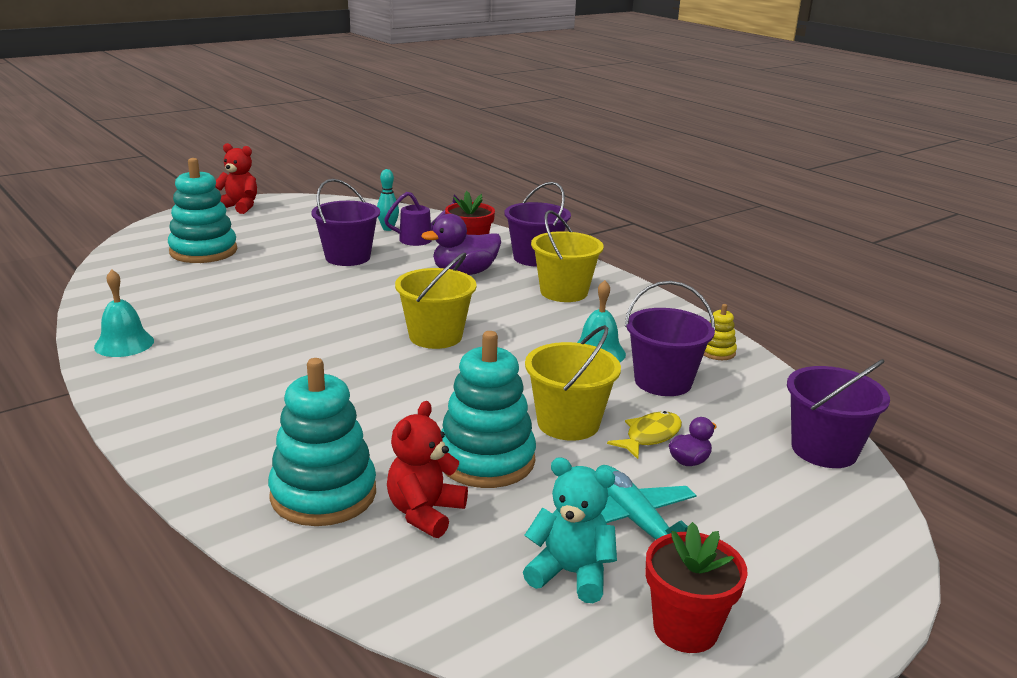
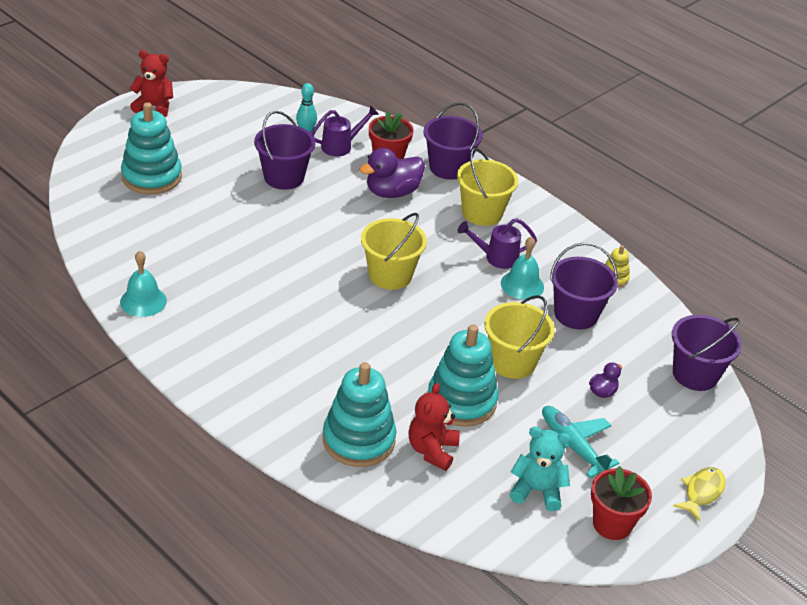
camera: 10 degrees left, 15 degrees up
yellow fish [607,411,682,459] -> yellow fish moved to [673,467,726,521]
none -> purple watering can [457,218,537,269]

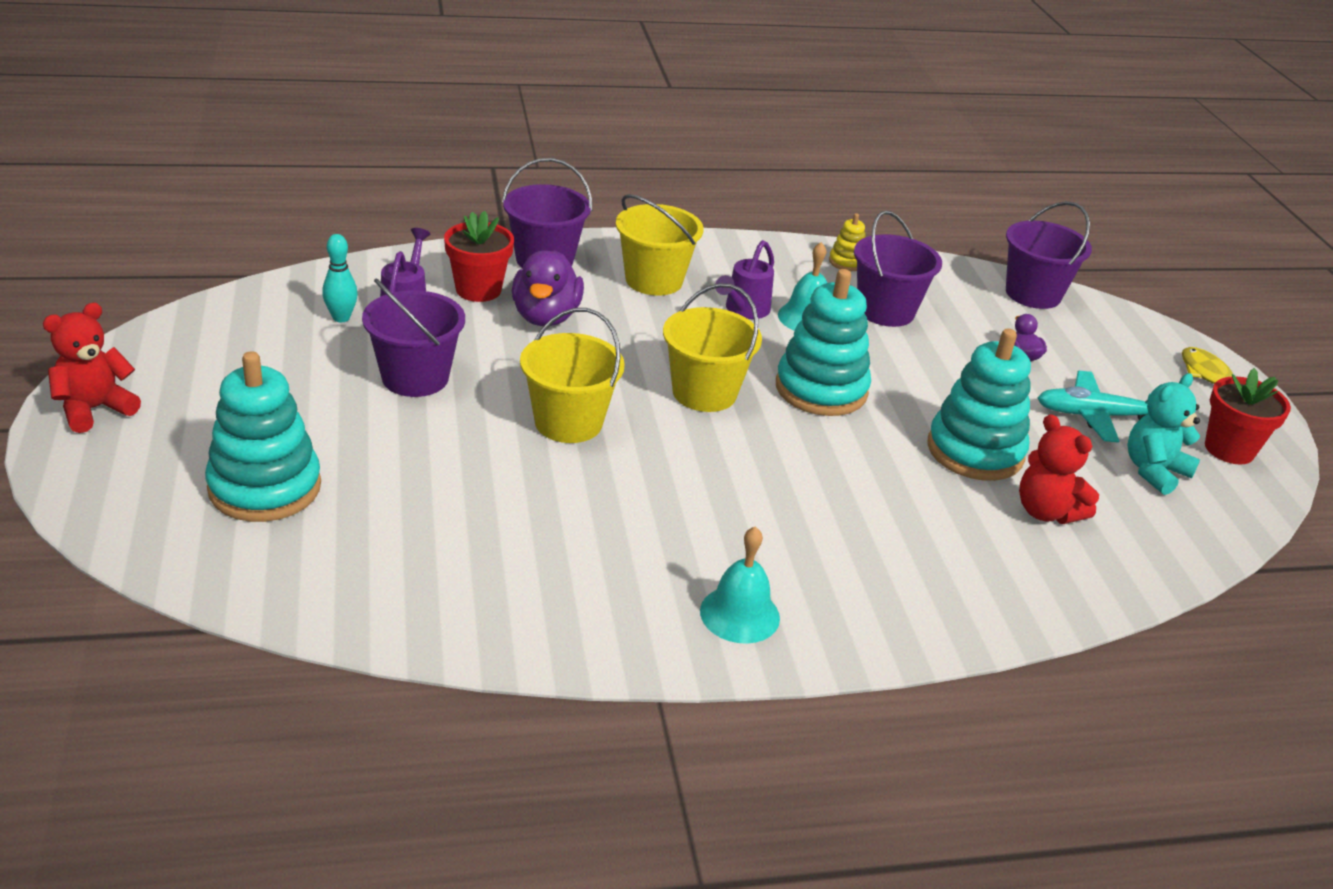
camera: 55 degrees left, 5 degrees down
turquoise bell [120,251,167,317] -> turquoise bell moved to [700,526,780,644]
turquoise stacking toy [323,362,396,467] -> turquoise stacking toy moved to [776,269,871,416]
yellow bucket [484,295,555,379] -> yellow bucket moved to [520,308,625,443]

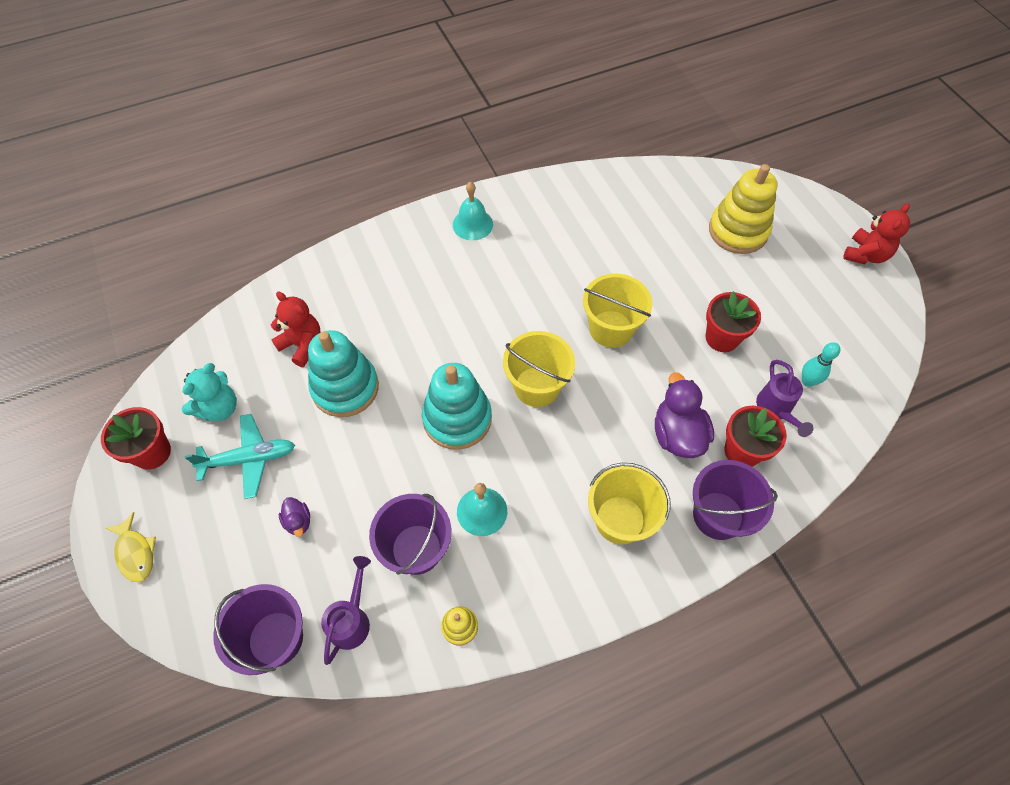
camera: 170 degrees right, 25 degrees up
turquoise stacking toy [205,351,321,522] -> yellow stacking toy [709,164,777,254]
purple bucket [362,278,465,397] -> red flower pot [706,291,761,352]
purple watering can [715,240,774,319] -> purple watering can moved to [321,556,371,665]

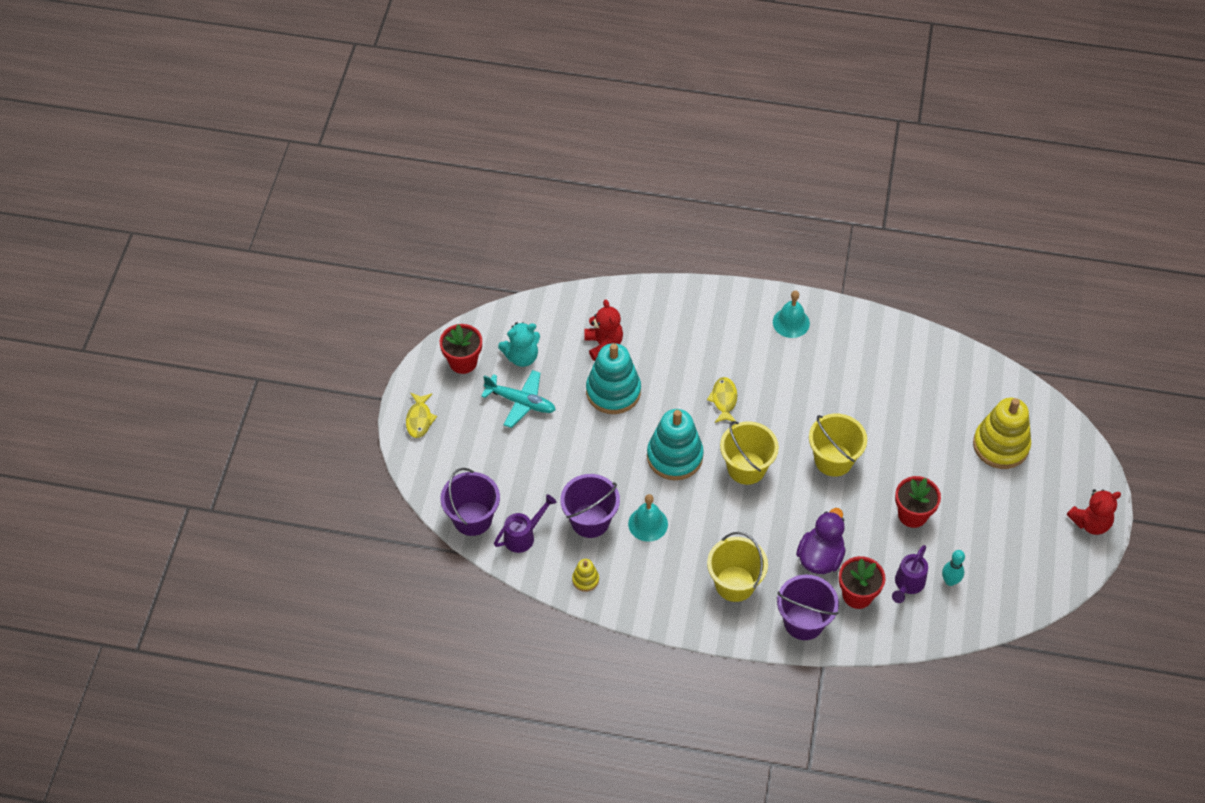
camera: 35 degrees right, 5 degrees down
purple duck [279,497,310,537] -> none
none -> yellow fish [707,377,737,423]

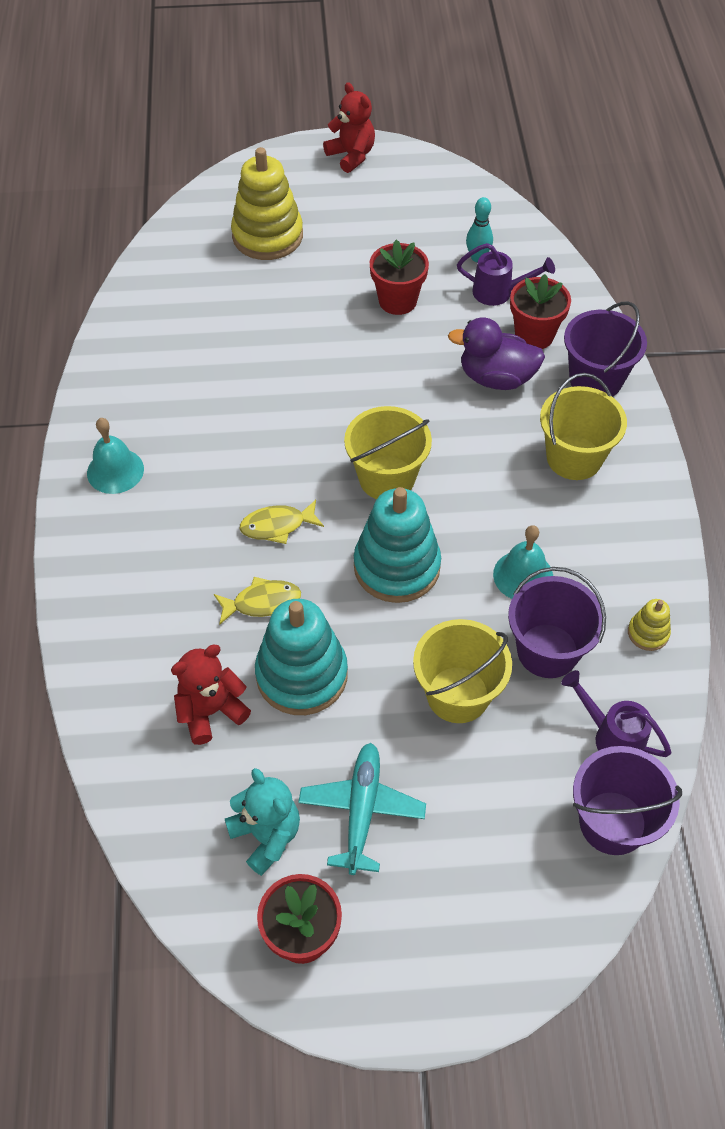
camera: 105 degrees left, 0 degrees up
yellow fish [406,393,437,438] -> yellow fish moved to [214,577,301,625]
yellow bucket [809,414,867,477] -> yellow bucket moved to [413,619,512,723]

